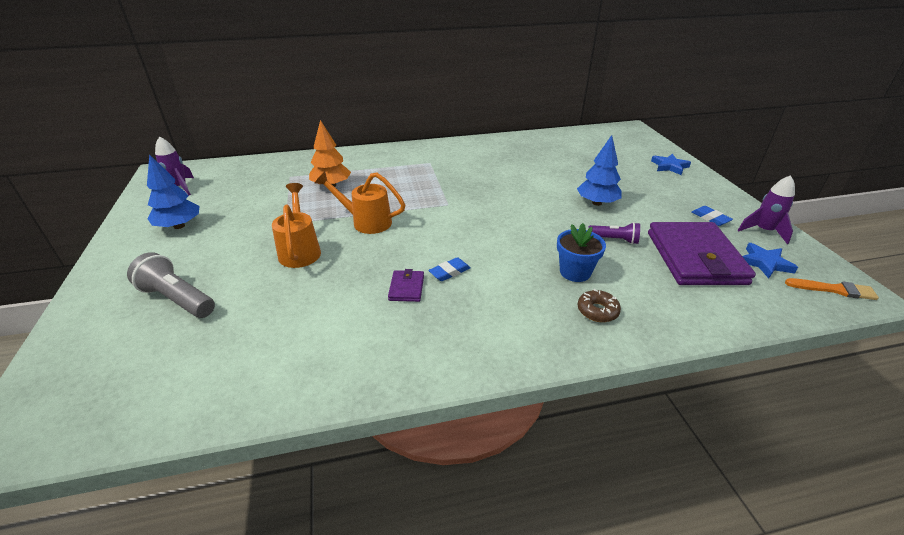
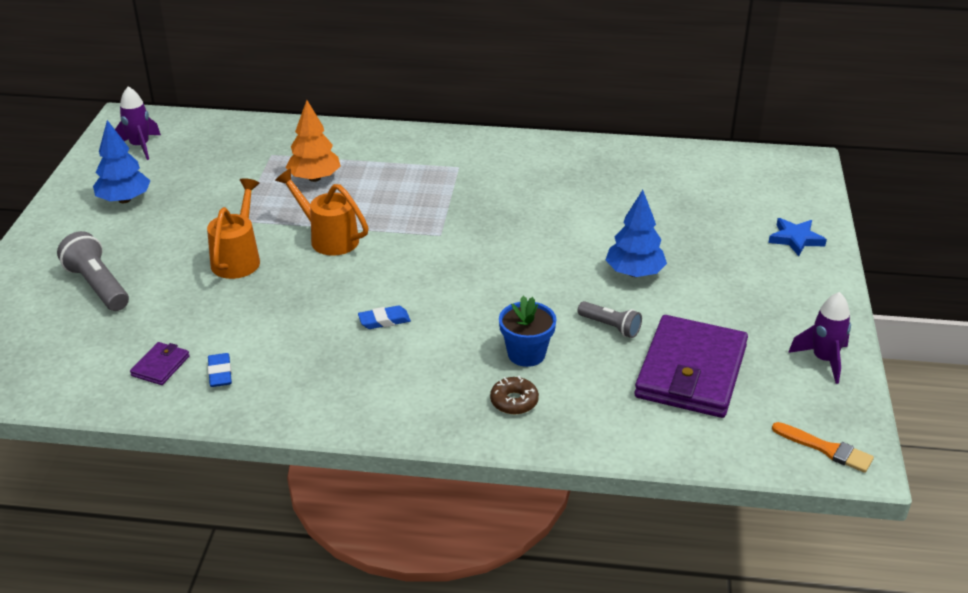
camera: 20 degrees right, 0 degrees up
purple wallet [388,269,424,302] -> purple wallet moved to [130,342,190,385]
purple flashlight [588,222,640,244] -> grey flashlight [578,301,642,338]
blue eraser [692,206,733,226] -> blue eraser moved to [208,353,232,387]
blue star [742,243,798,278] -> none

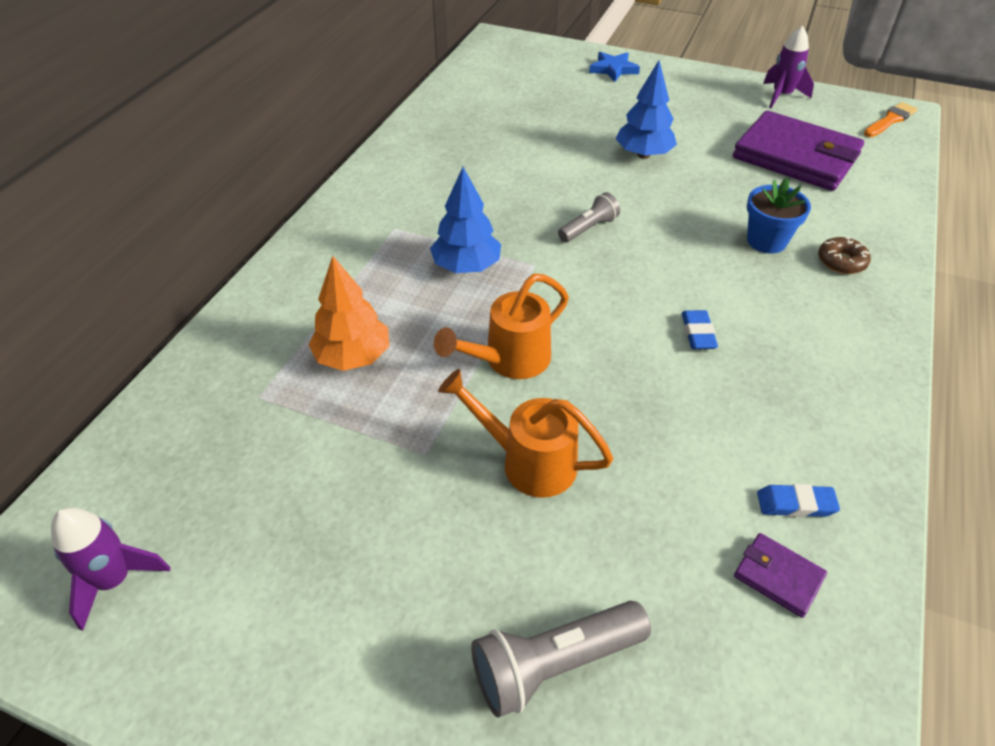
camera: 75 degrees left, 10 degrees up
blue tree [93,120,151,203] -> blue tree moved to [430,167,501,273]
grey flashlight [578,301,642,338] -> grey flashlight moved to [558,192,620,242]

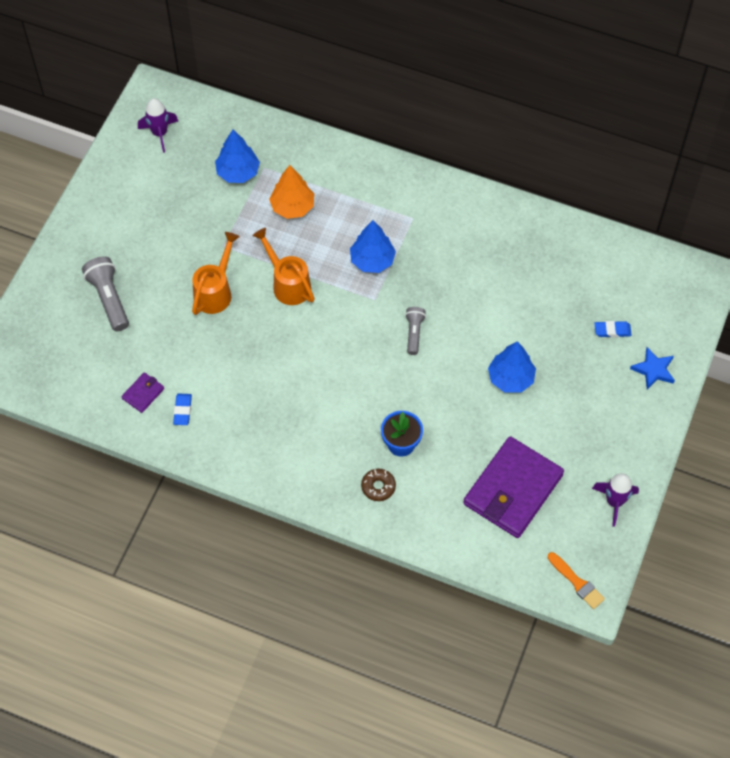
camera: 90 degrees right, 15 degrees up
grey flashlight [558,192,620,242] -> grey flashlight turned 135 degrees counterclockwise [405,307,426,355]
blue eraser [682,310,718,349] -> blue eraser moved to [594,321,632,338]
none -> blue tree [215,130,260,183]

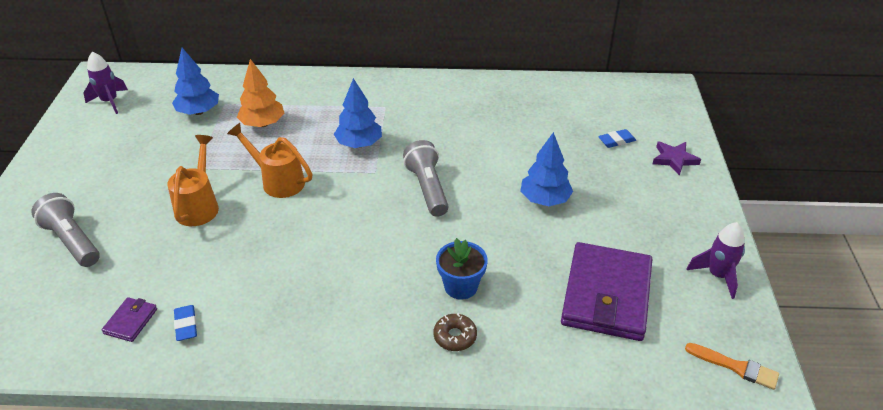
camera: 20 degrees left, 20 degrees down
grey flashlight [405,307,426,355] -> grey flashlight [403,140,449,217], size x1.61
blue star [630,347,675,390] -> purple star [652,142,701,176]

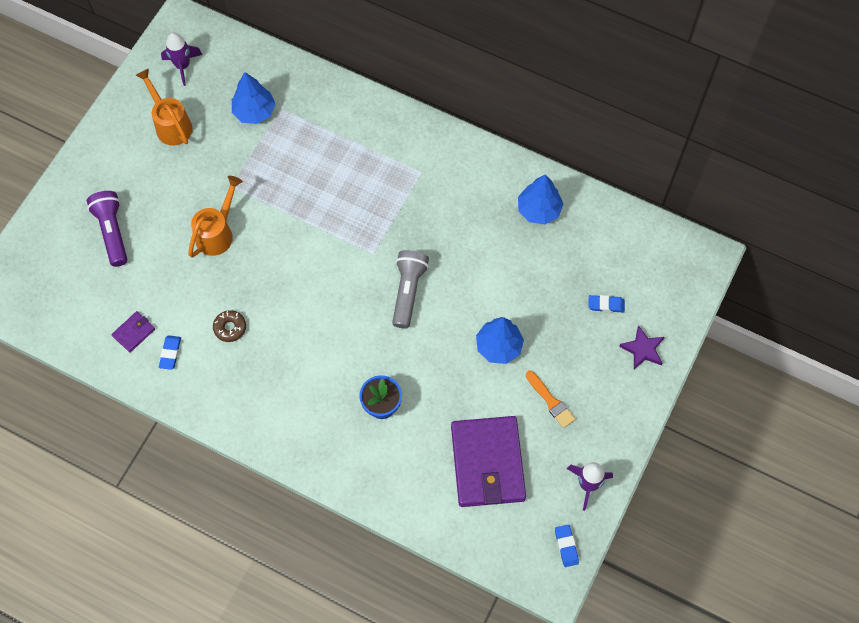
camera: 25 degrees right, 25 degrees up
grey flashlight [31,193,100,267] -> purple flashlight [87,191,128,267]
orange watering can [227,123,313,198] -> orange watering can moved to [135,69,193,146]
orange tree [237,59,284,127] -> none
blue tree [334,78,382,148] -> blue tree moved to [518,174,563,224]
brown donut [434,313,477,351] -> brown donut moved to [213,310,246,342]
purple wallet [561,242,652,341] -> purple wallet turned 45 degrees counterclockwise [451,416,526,507]
orange brush [685,343,779,390] -> orange brush moved to [526,371,576,428]
none -> blue eraser [555,525,579,567]

